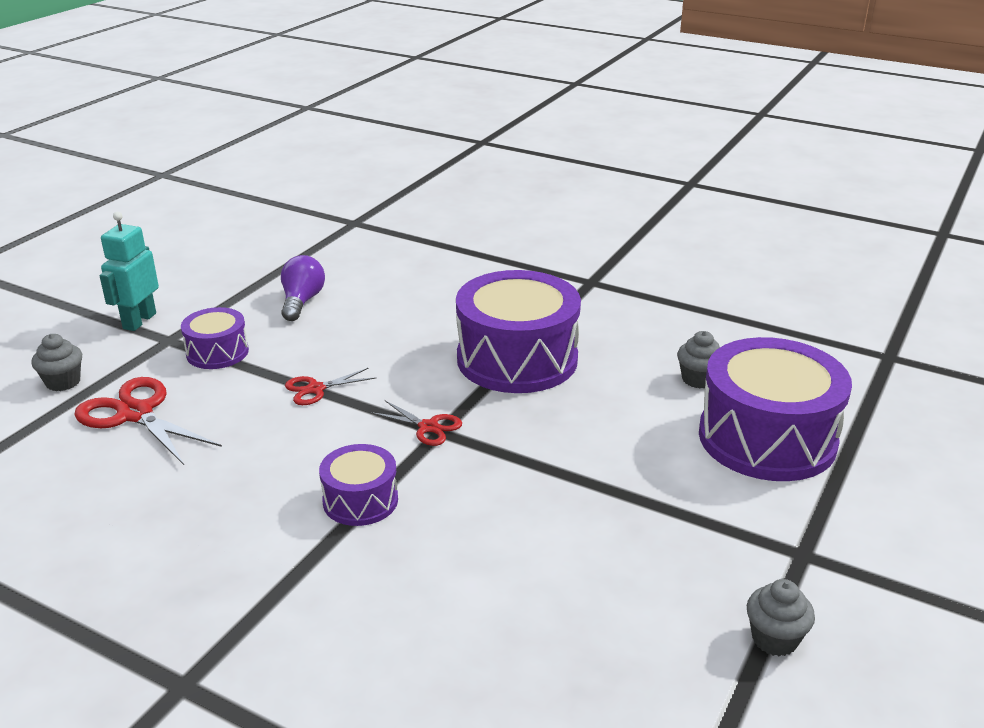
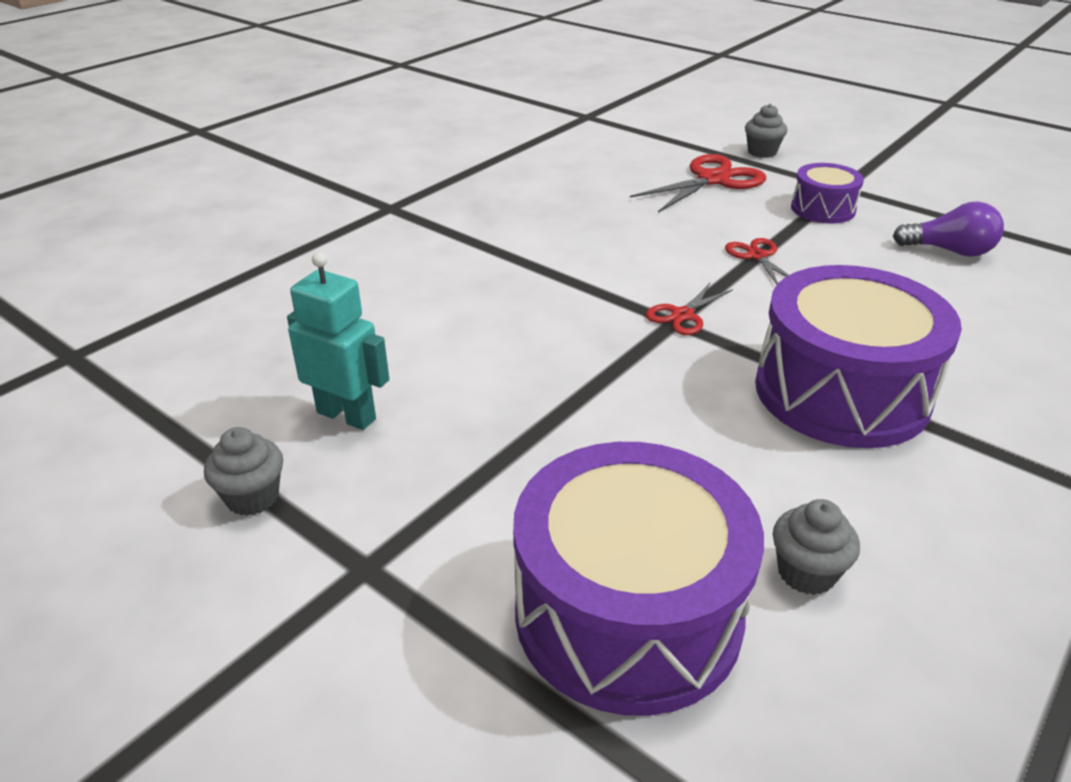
camera: 100 degrees right, 5 degrees up
turquoise robot [99,212,159,331] -> turquoise robot moved to [287,252,389,430]
purple drum [319,444,398,526] -> none

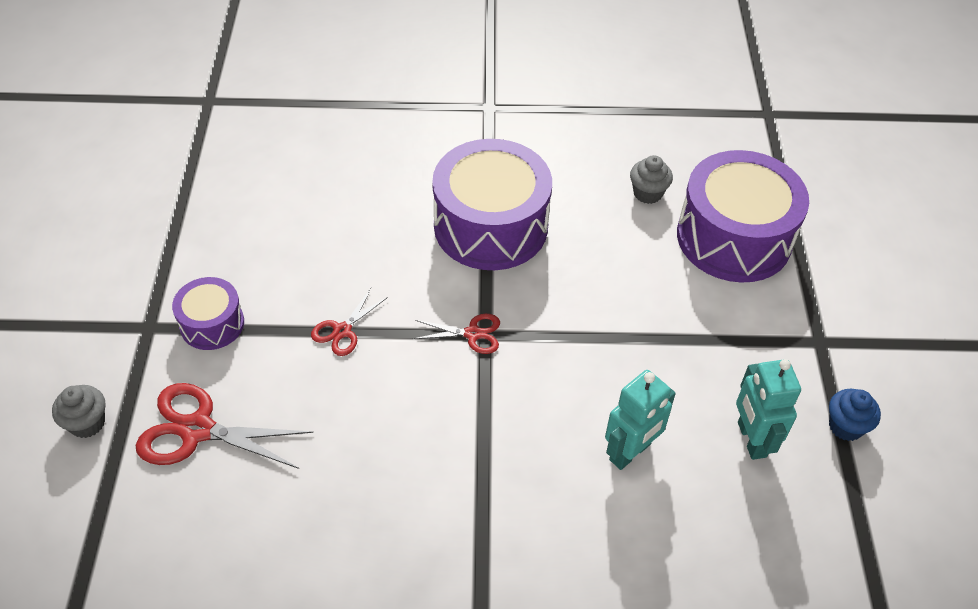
camera: 130 degrees left, 15 degrees up
grey cupcake [204,427,283,516] -> blue cupcake [829,389,881,441]
purple light bulb [893,202,1004,257] -> none
none -> turquoise robot [605,370,676,470]

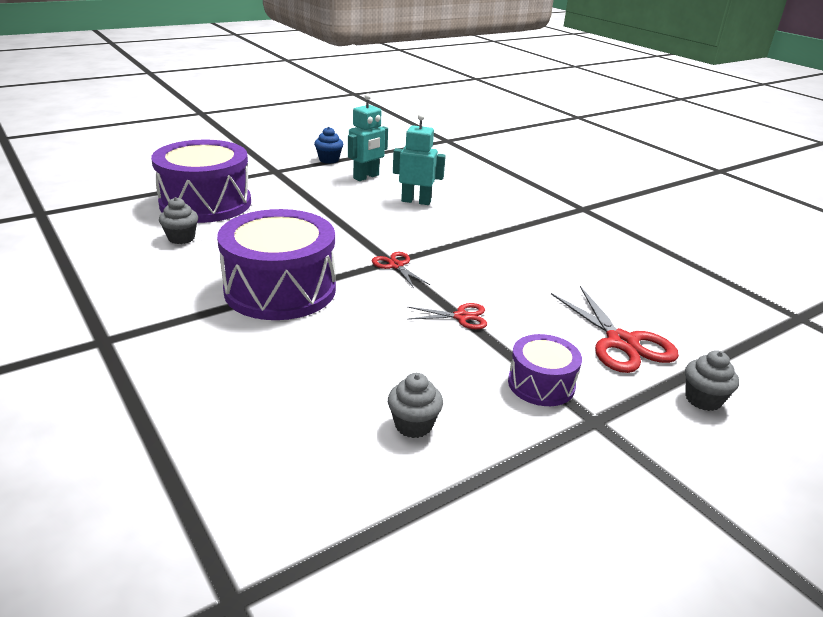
camera: 125 degrees left, 20 degrees down
none -> grey cupcake [388,373,443,438]

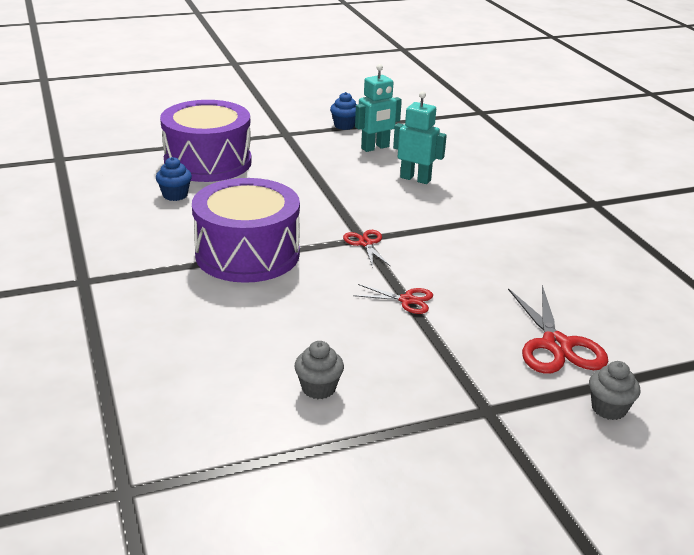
camera: 15 degrees right, 0 degrees up
grey cupcake [159,197,198,244] -> blue cupcake [156,157,192,201]
purple drum [508,334,582,406] -> none

